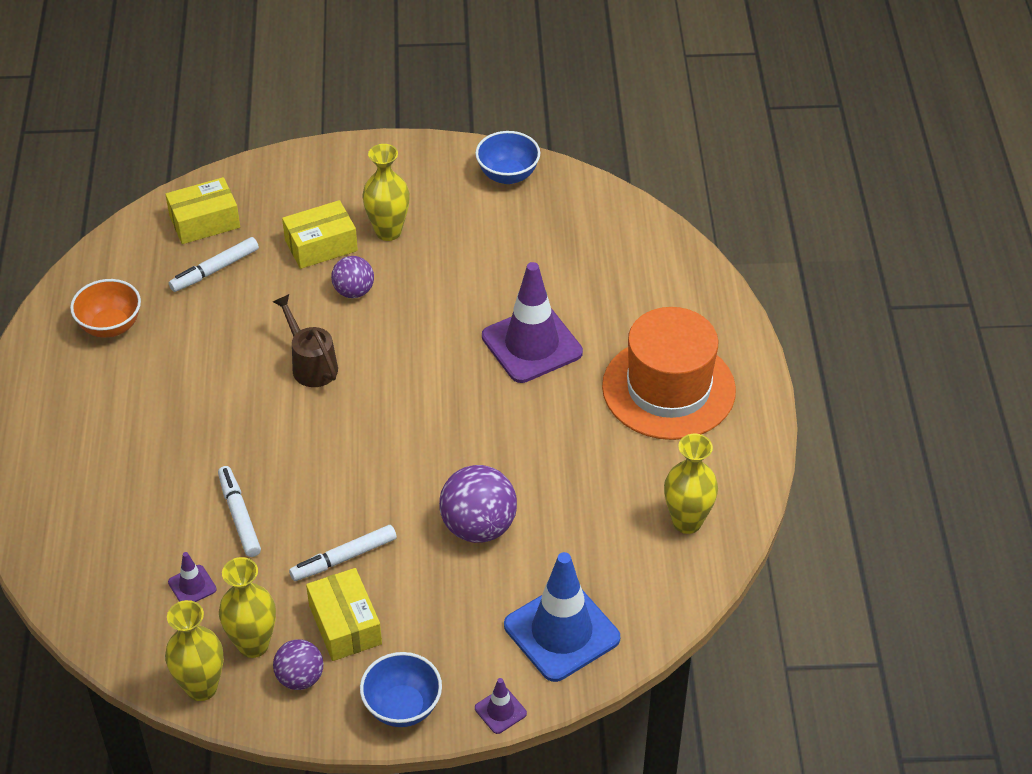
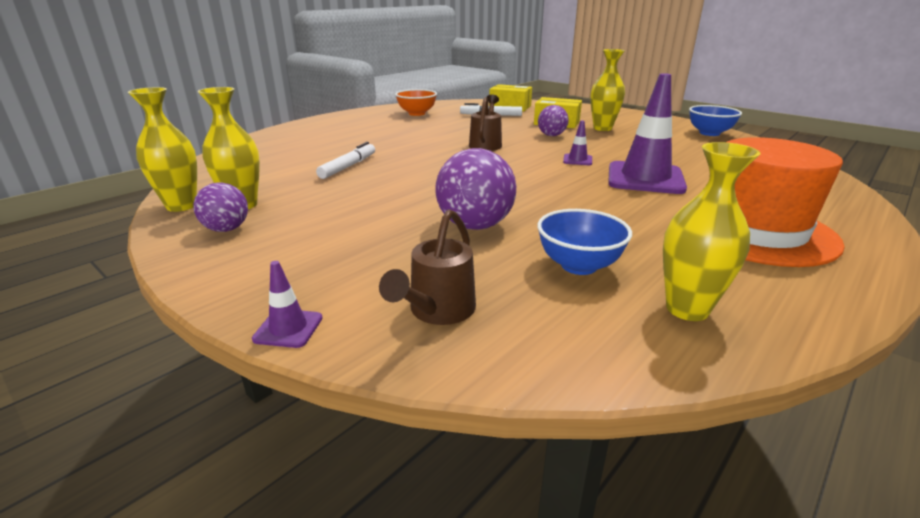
camera: 45 degrees right, 20 degrees down
purple traffic cone [168,552,217,602] -> purple traffic cone moved to [563,121,592,165]
white marker [289,525,397,581] -> none
yellow box [306,568,382,661] -> none
blue bowl [360,652,442,727] -> blue bowl moved to [537,209,632,275]
blue traffic cone [504,552,620,682] -> brown watering can [379,209,476,325]

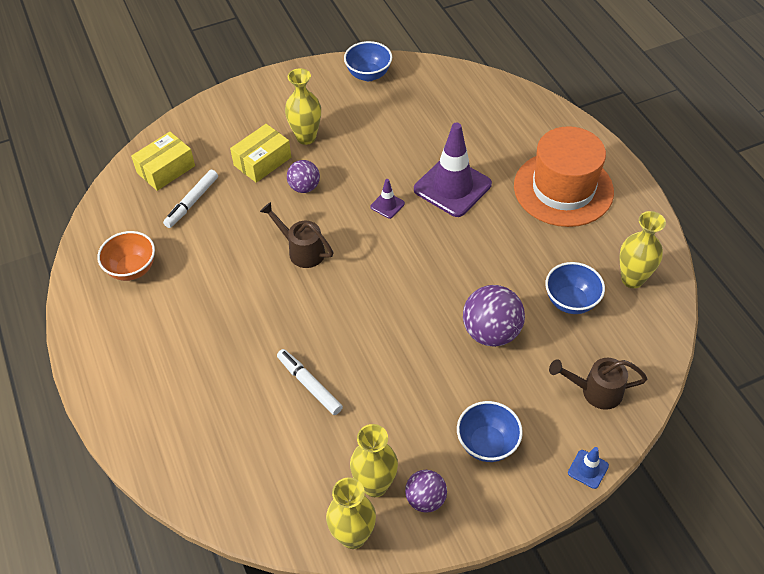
camera: 65 degrees left, 25 degrees up
purple traffic cone [252,261,323,348] -> blue traffic cone [568,447,609,489]
brown watering can [379,209,476,325] -> brown watering can turned 135 degrees clockwise [549,358,647,410]
none -> blue bowl [457,401,523,462]

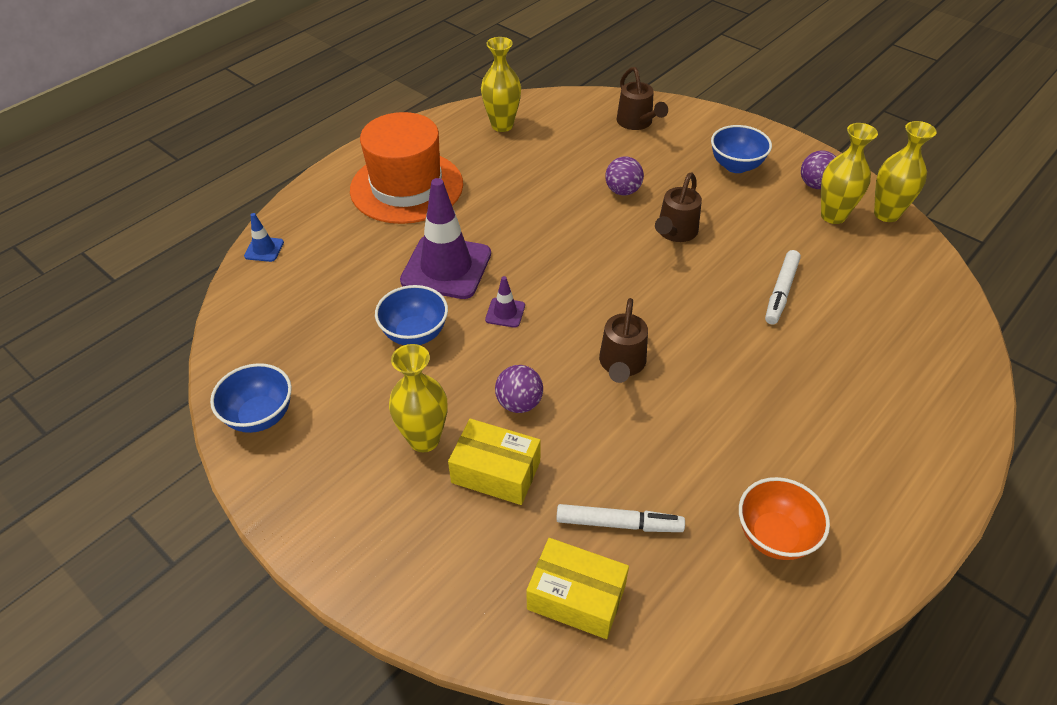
camera: 115 degrees left, 5 degrees down
purple ball [463,285,525,347] -> purple ball [605,156,644,196], size x0.61
blue bowl [545,262,605,314] -> blue bowl moved to [375,285,448,345]
blue traffic cone [568,447,609,489] -> blue traffic cone moved to [244,213,284,262]
none -> brown watering can [655,172,702,242]

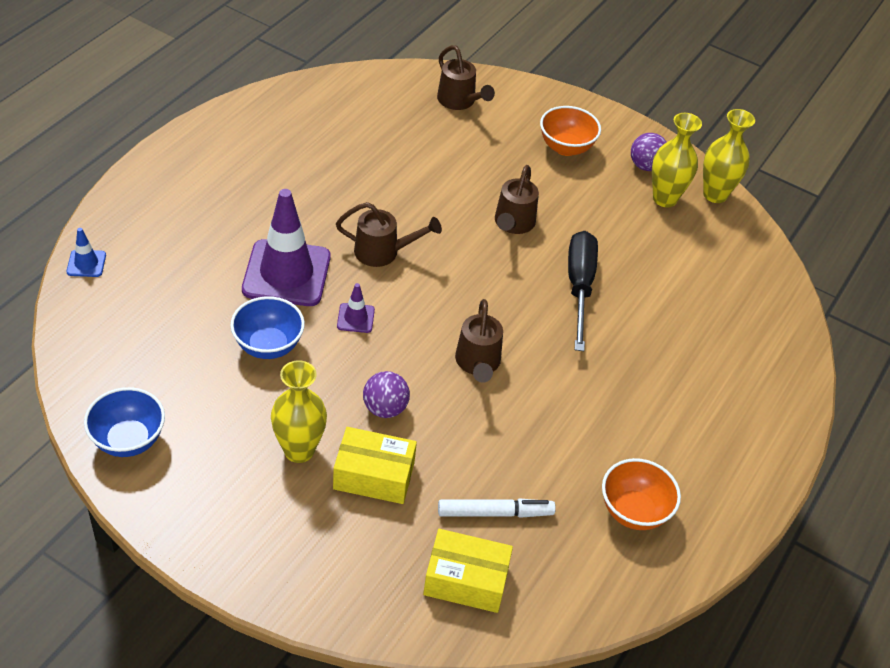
camera: 15 degrees left, 0 degrees up
orange hat [350,112,463,224] -> none
yellow vase [481,37,521,132] -> none
purple ball [605,156,644,196] -> none
blue bowl [711,125,772,173] -> orange bowl [540,106,601,156]
white marker [765,250,801,325] -> none
none -> brown watering can [336,202,442,267]
none -> black screwdriver [568,231,598,351]

